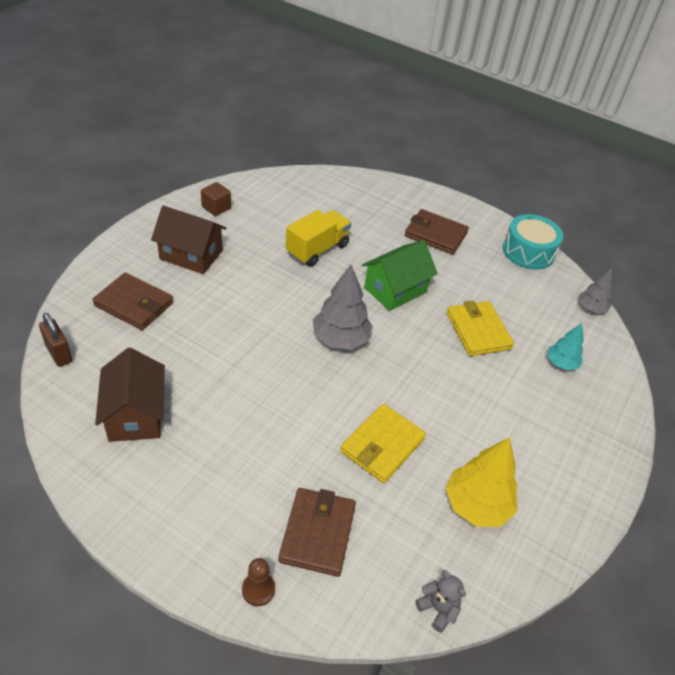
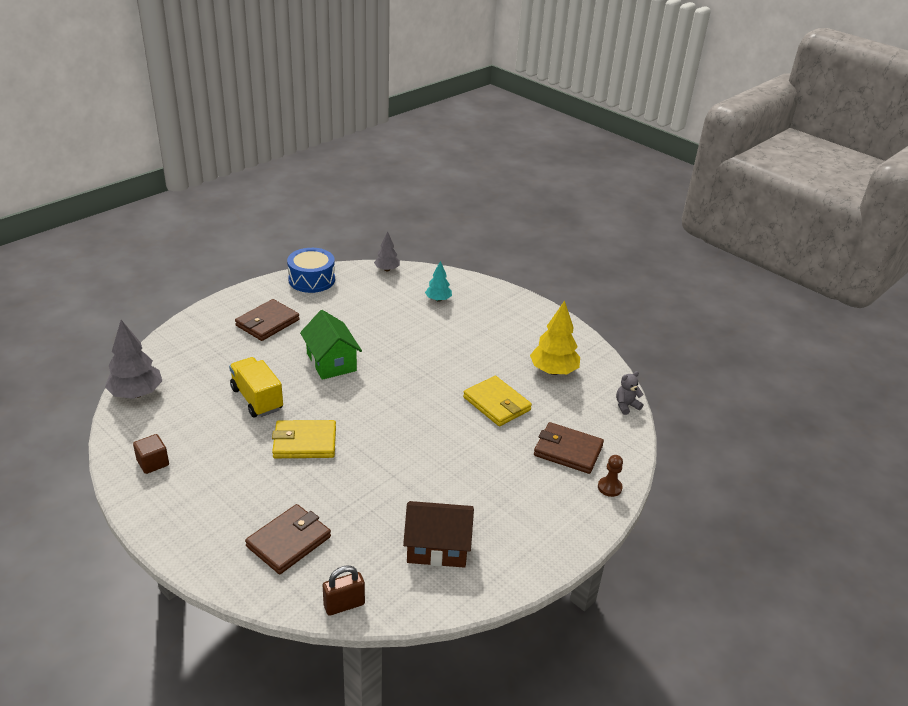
camera: 75 degrees left, 10 degrees down
brown house [151,206,226,274] -> none
grey tree [313,264,373,350] -> grey tree moved to [105,320,162,399]
yellow wallet [447,300,514,356] -> yellow wallet moved to [272,420,336,458]
turquoise drum [503,214,563,270] -> blue drum [287,248,335,293]

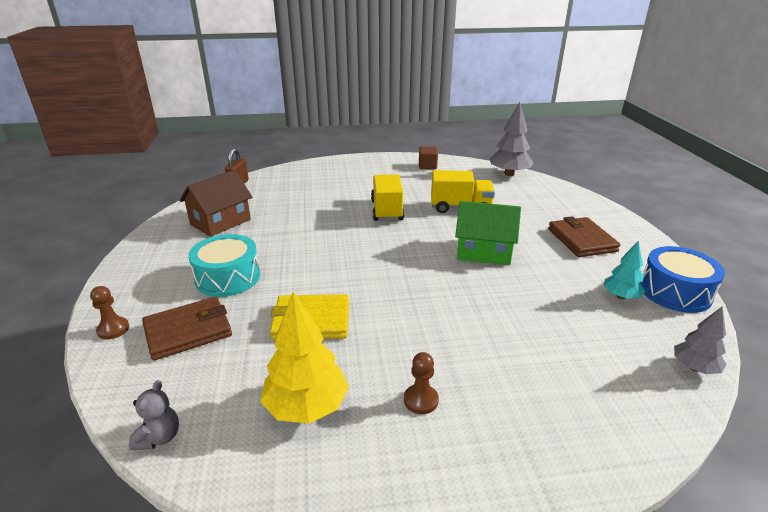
camera: 130 degrees right, 5 degrees down
brown wallet [245,504,331,574] -> none
yellow wallet [272,420,336,458] -> yellow truck [371,174,404,221]
turquoise tree [425,261,452,302] -> turquoise tree moved to [604,241,645,299]
none -> turquoise drum [188,234,260,297]
none -> brown pawn [404,352,439,414]

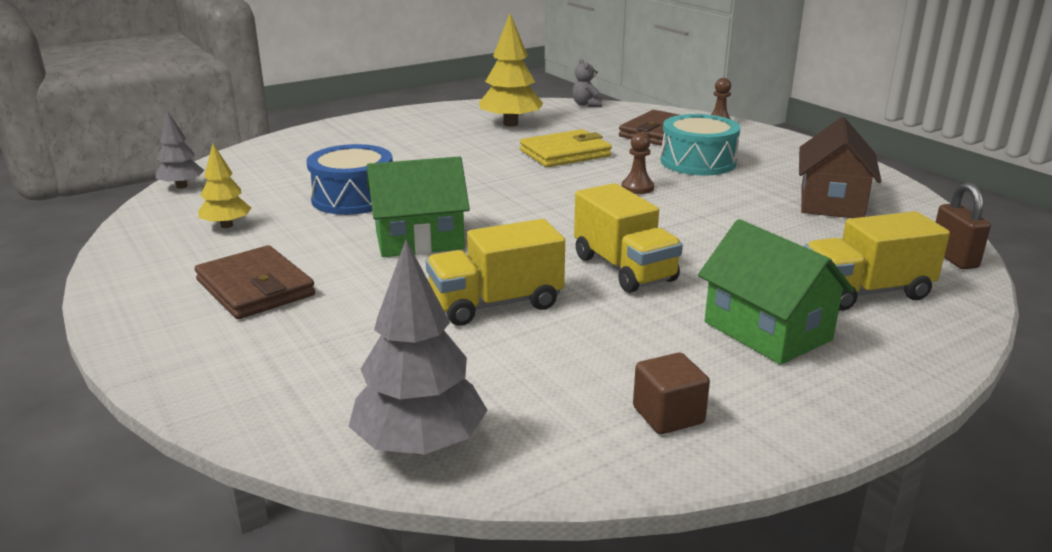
camera: 155 degrees right, 5 degrees down
brown pawn [404,352,439,414] -> brown pawn moved to [622,132,654,194]
turquoise tree [604,241,645,299] -> yellow tree [198,144,251,228]
blue drum [640,246,725,313] -> blue drum moved to [306,144,393,215]
none -> green house [698,219,854,365]
none -> yellow truck [804,211,950,311]

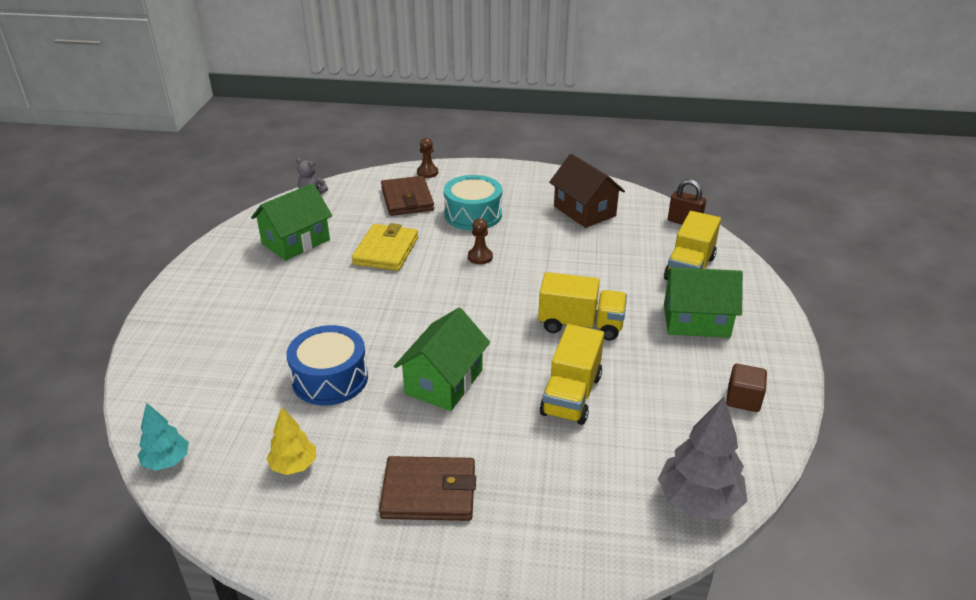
camera: 50 degrees left, 10 degrees up
grey tree [156,110,204,189] -> turquoise tree [138,403,189,471]
yellow tree [479,14,543,126] -> green house [251,183,332,261]

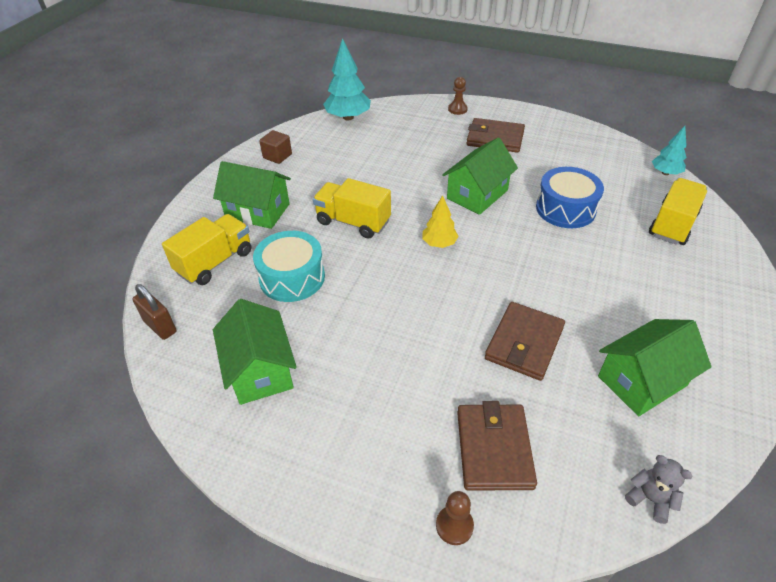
camera: 165 degrees left, 10 degrees up
yellow tree [266,407,316,475] -> yellow tree moved to [422,195,458,248]
yellow wallet [352,223,418,271] -> brown wallet [485,302,565,381]
turquoise drum [444,175,502,230] -> turquoise drum moved to [253,231,325,302]
brown pawn [468,218,493,264] -> brown pawn moved to [448,77,468,115]
yellow truck [540,324,604,425] -> yellow truck moved to [649,178,707,245]
brown house [549,154,625,228] -> green house [213,299,297,405]
grey tree [658,397,747,519] -> turquoise tree [323,38,371,121]

